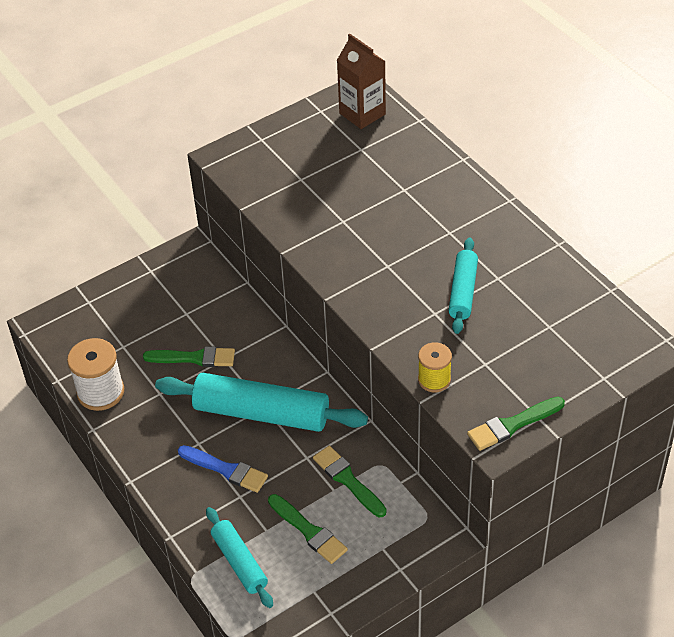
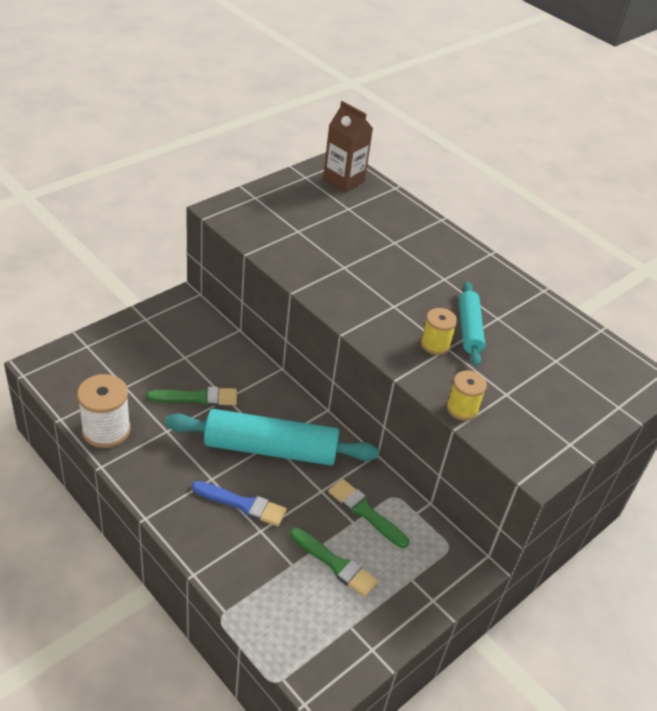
camera: 15 degrees left, 5 degrees down
turquoise rolling pin [206,507,273,608] -> none
green brush [467,397,565,451] -> none
none -> yellow spool [421,308,457,355]

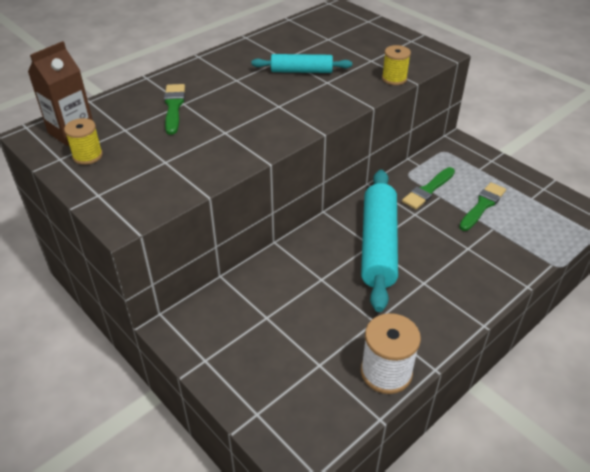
camera: 85 degrees left, 0 degrees up
green brush [147,387,237,406] -> green brush moved to [164,84,185,135]
blue brush [192,481,287,527] -> none
yellow spool [421,308,457,355] -> yellow spool moved to [64,118,103,165]

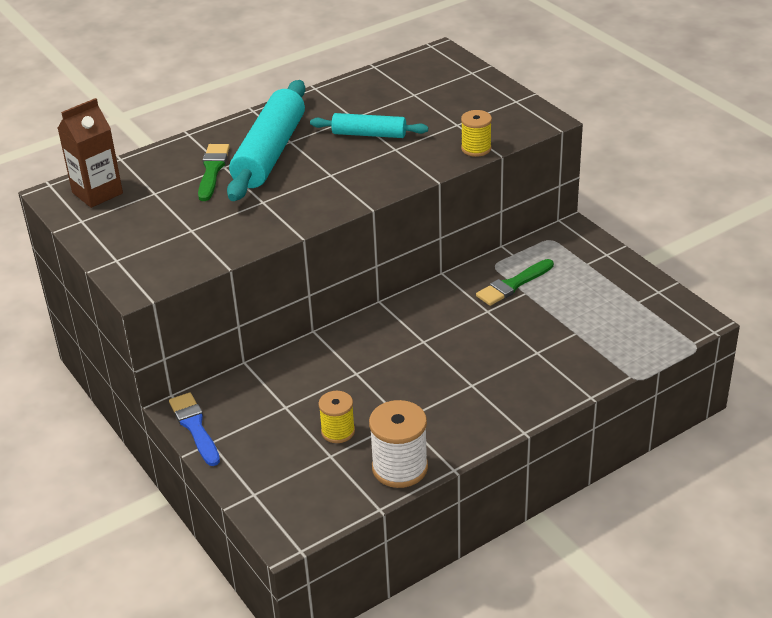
camera: 10 degrees right, 5 degrees down
yellow spool [64,118,103,165] -> yellow spool moved to [319,391,355,443]
turquoise rolling pin [361,170,398,312] -> turquoise rolling pin moved to [227,80,305,201]
green brush [459,182,506,231] -> none
none -> blue brush [169,392,220,466]

